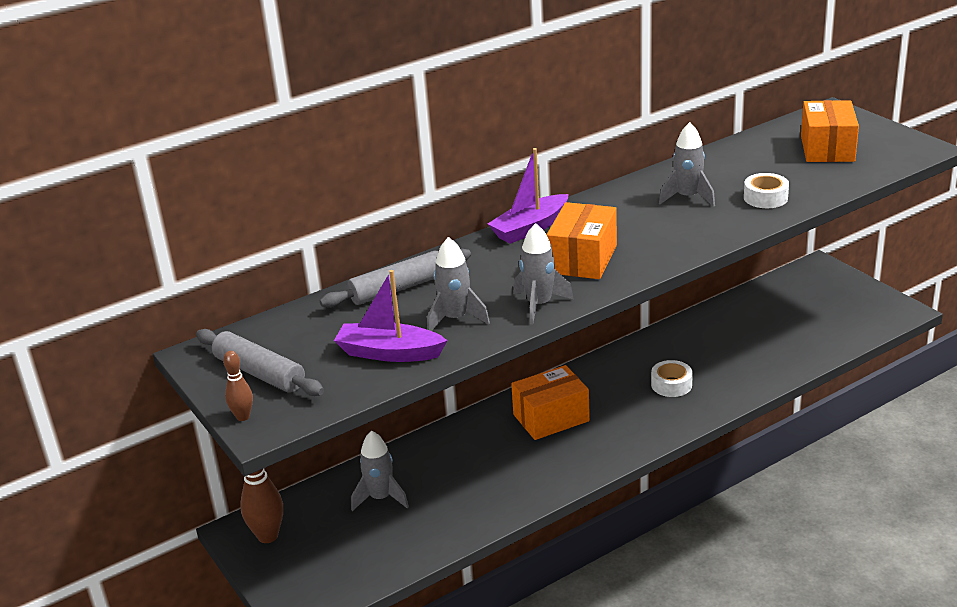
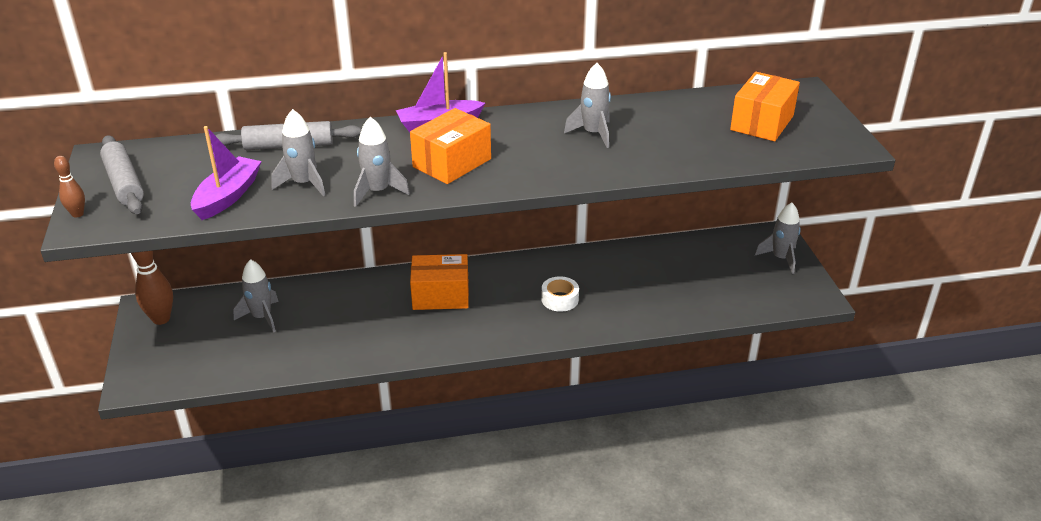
camera: 20 degrees right, 5 degrees up
purple boat [334,270,448,362] -> purple boat turned 75 degrees clockwise [191,126,262,220]
white tape [744,173,789,208] -> none
none -> grey rocket [755,202,801,274]

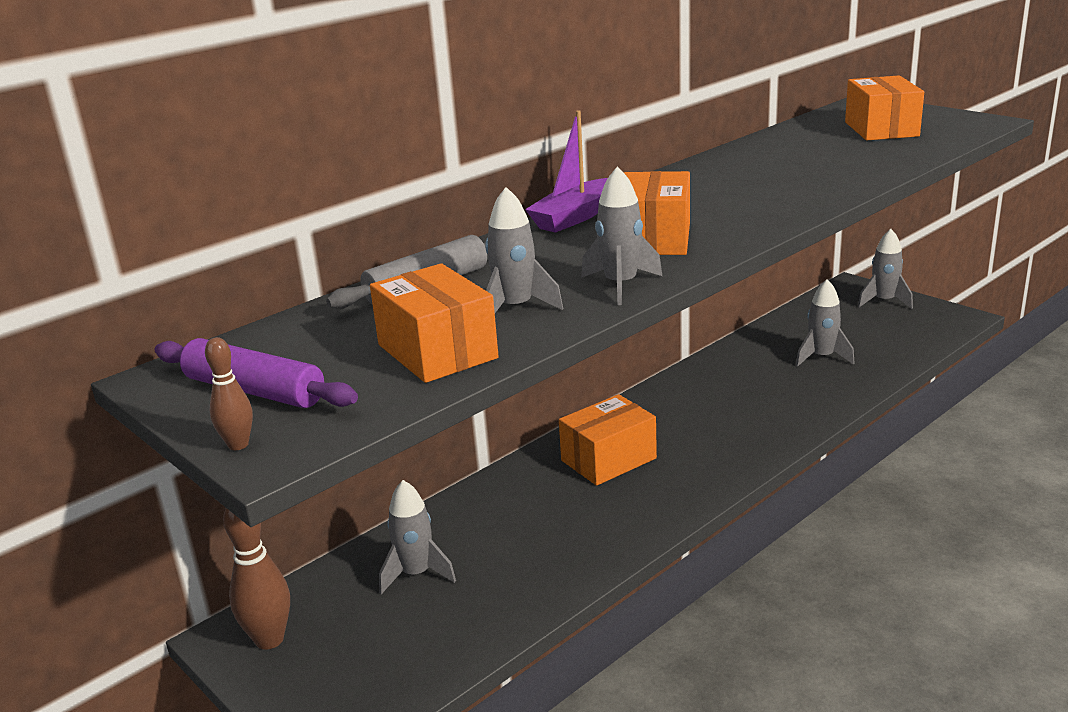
camera: 30 degrees left, 10 degrees down
grey rolling pin [100,135,144,214] -> purple rolling pin [155,338,358,408]
purple boat [191,126,262,220] -> orange box [370,263,499,383]
white tape [541,276,579,312] -> none
grey rocket [564,63,611,148] -> grey rocket moved to [796,279,855,367]

